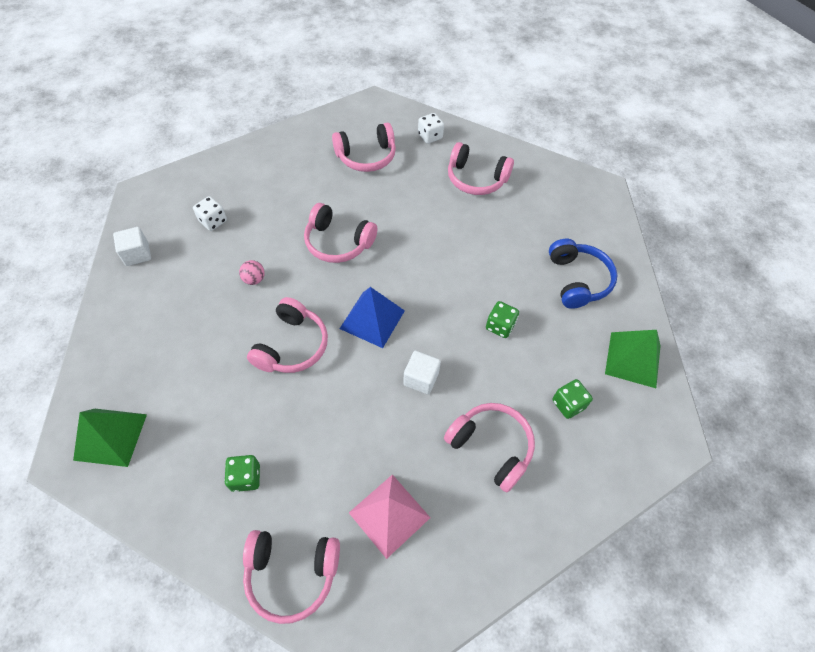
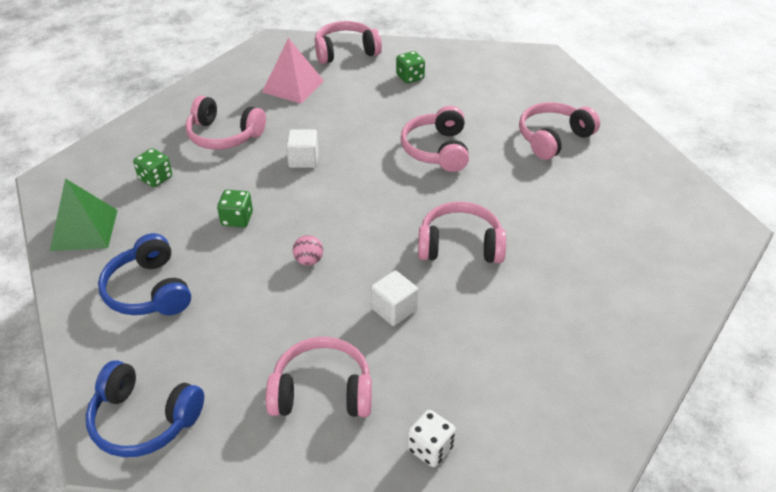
camera: 160 degrees right, 15 degrees down
green pyramid [73,409,147,467] -> none
white cube [113,227,151,266] -> white cube moved to [371,270,418,326]
white dice [193,196,227,231] -> none
pink ball [239,260,265,285] -> pink ball moved to [293,235,323,266]
pink headphones [332,123,396,172] -> pink headphones moved to [519,102,600,160]
blue pyramid [340,287,405,348] -> none
none -> blue headphones [86,360,204,457]

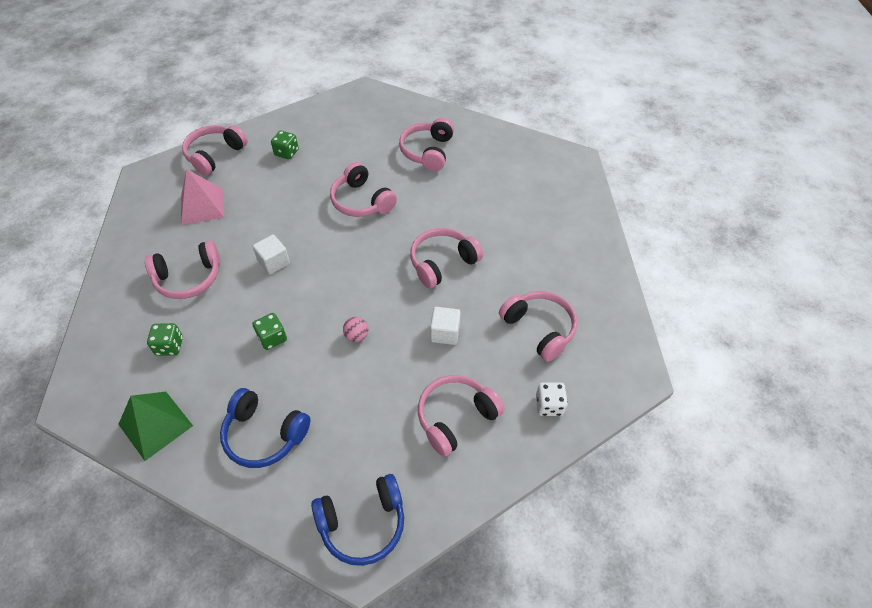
camera: 40 degrees left, 10 degrees up
none -> pink headphones [499,291,578,362]

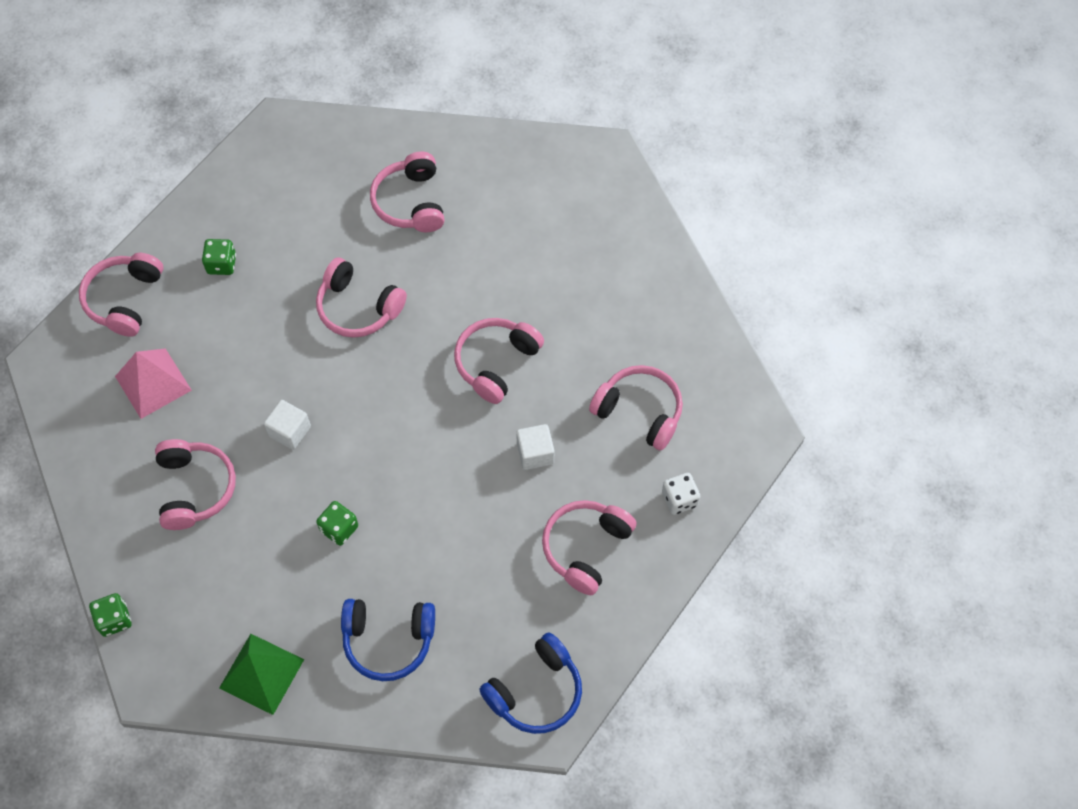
camera: 20 degrees left, 10 degrees up
pink headphones [145,240,220,299] -> pink headphones turned 60 degrees counterclockwise [155,439,236,530]
green dice [147,323,183,356] -> green dice moved to [89,593,131,637]
pink ball [343,317,368,342] -> none

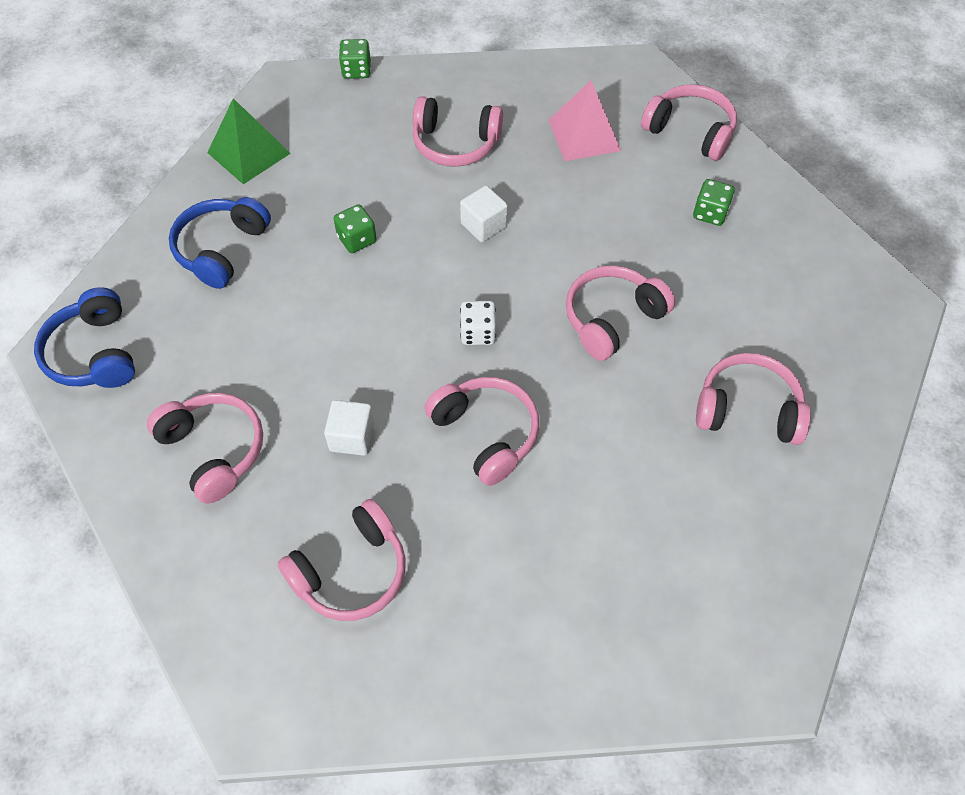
camera: 110 degrees right, 5 degrees down
white dice [662,473,700,515] -> white dice moved to [460,301,496,345]

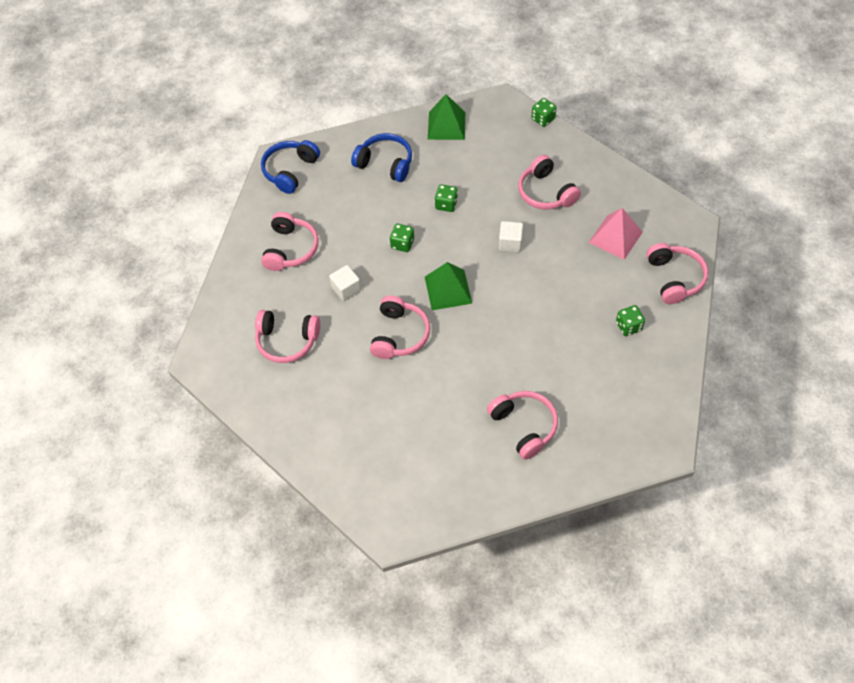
camera: 50 degrees right, 0 degrees up
blue headphones [169,197,271,289] -> blue headphones turned 45 degrees clockwise [351,133,412,182]
white dice [460,301,496,345] -> green pyramid [425,262,472,310]
pink headphones [566,266,675,361] -> none
none -> green dice [390,224,414,252]

